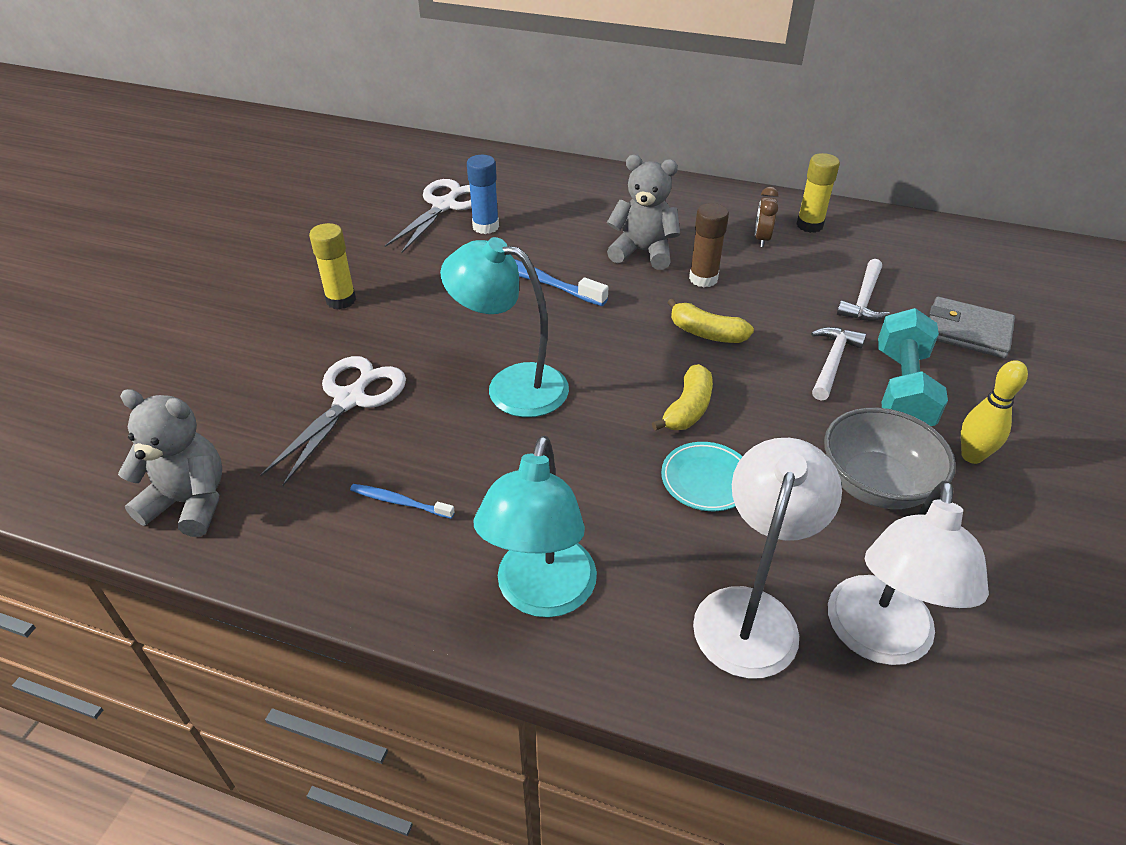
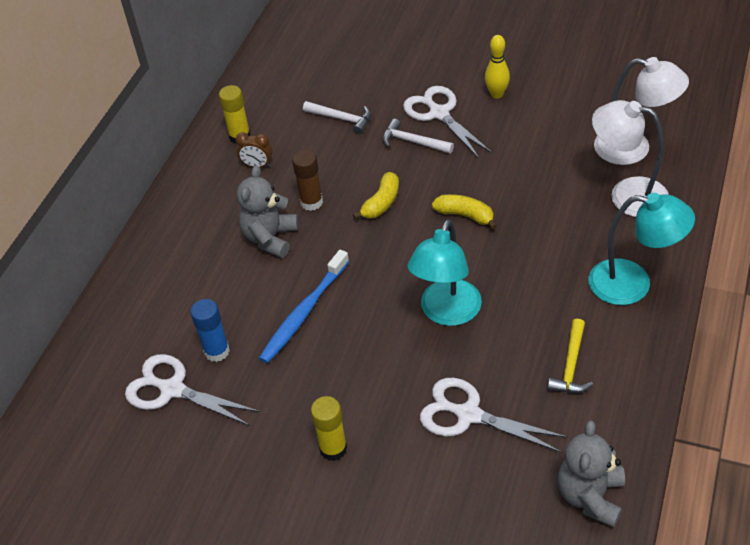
camera: 85 degrees left, 5 degrees up
blue toothbrush [350,484,455,519] -> yellow hammer [547,319,593,393]
turquoise plate [661,442,743,511] -> none
grey bowl [824,408,956,509] -> none
turquoise dumbbell [878,308,948,426] -> white scissors [403,86,492,158]
grey wallet [929,297,1015,358] -> none

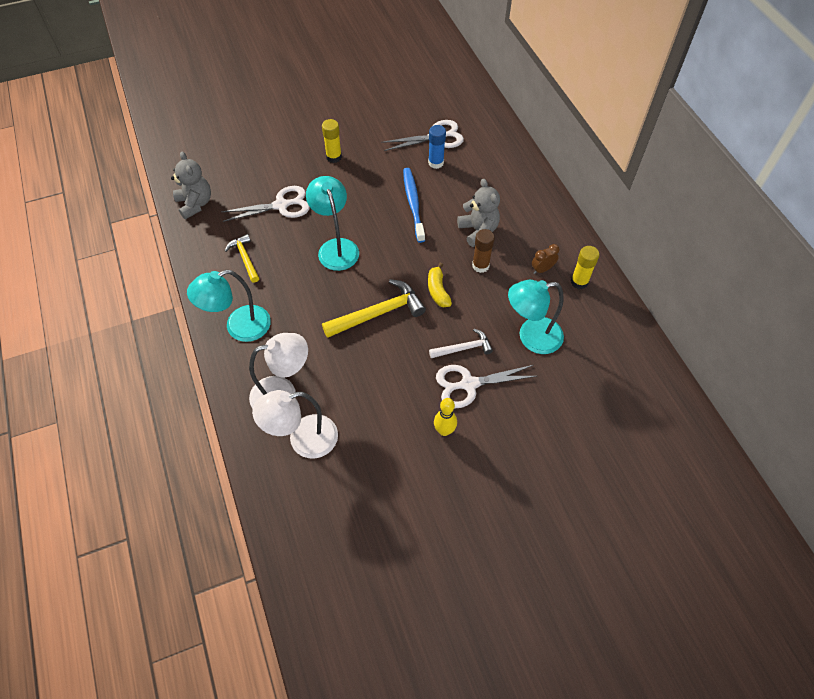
camera: 135 degrees right, 10 degrees up
white hammer [303,101,371,134] -> turquoise lamp [508,280,564,354]
white scissors [403,86,492,158] -> white scissors turned 150 degrees clockwise [436,365,537,408]
yellow banana [432,194,497,229] -> yellow hammer [322,279,426,338]

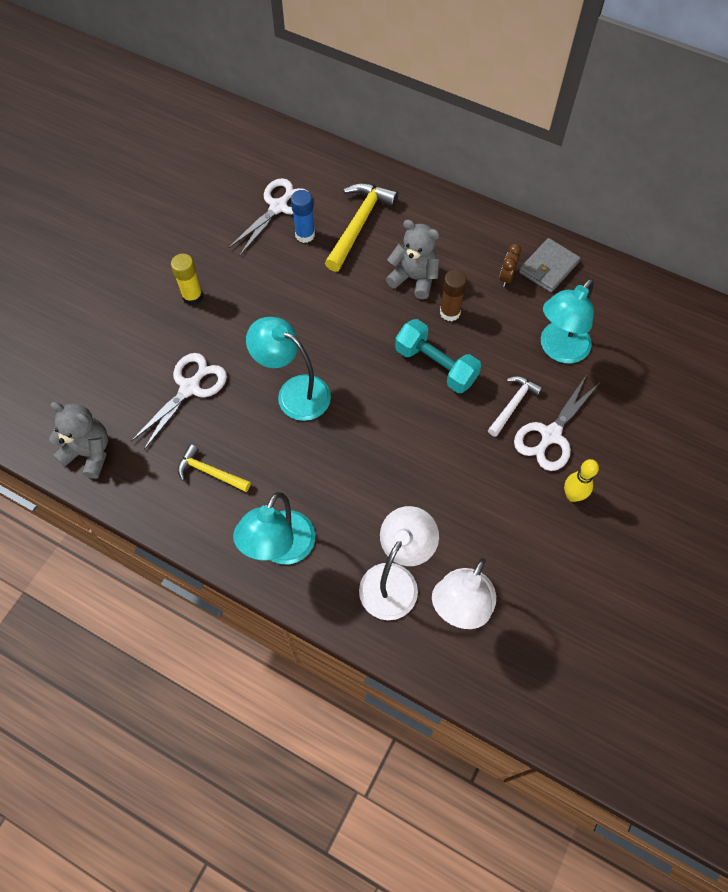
camera: 40 degrees left, 5 degrees up
yellow hammer [322,279,426,338] -> yellow hammer moved to [325,183,398,272]
blue toothbrush [403,168,425,243] -> none
yellow banana [428,263,452,308] -> turquoise dumbbell [395,319,481,393]
yellow glue stick [571,246,599,289] -> grey wallet [519,238,580,292]

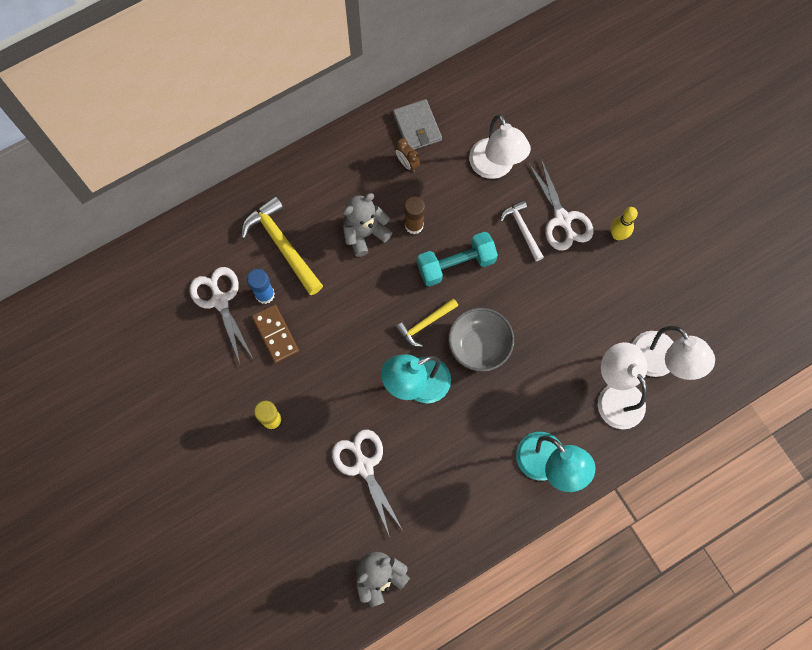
camera: 60 degrees left, 10 degrees up
yellow hammer [178,444,251,492] -> yellow hammer moved to [395,298,458,347]
turquoise lamp [541,279,594,363] -> white lamp [469,114,531,179]
none -> brown domino [252,305,299,363]
none -> grey bowl [448,308,514,372]

